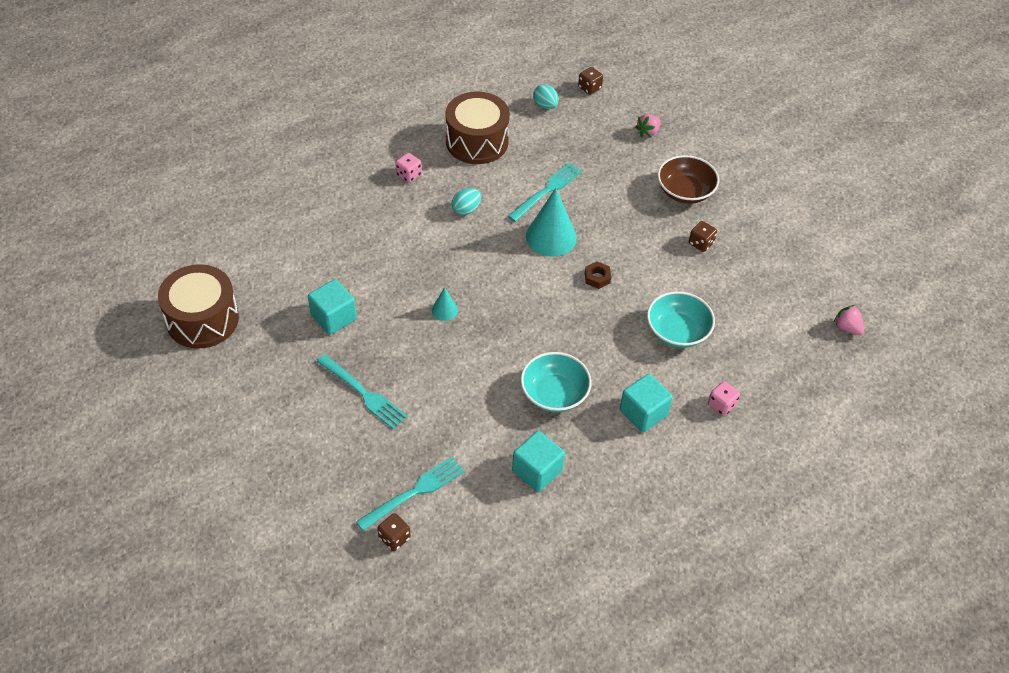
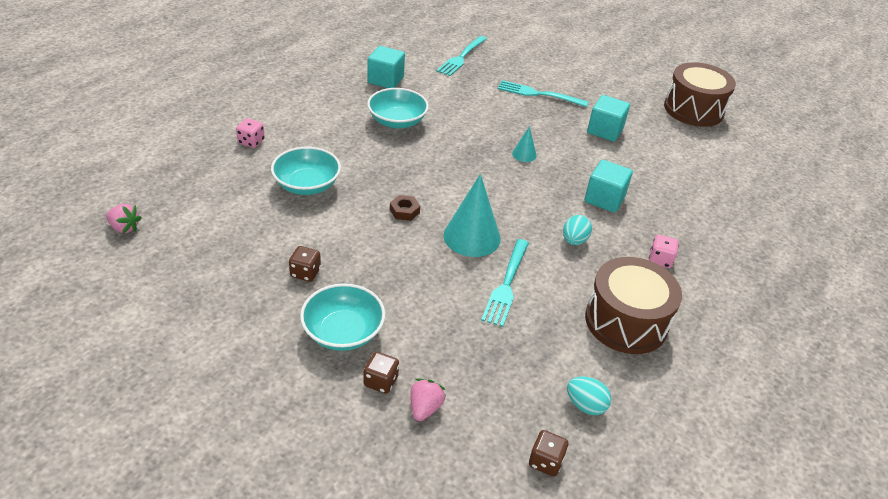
camera: 155 degrees right, 10 degrees down
brown dice [377,513,411,551] -> brown dice moved to [364,352,399,394]
turquoise cube [620,374,673,432] -> turquoise cube moved to [584,160,633,213]
brown bowl [657,155,719,204] -> turquoise bowl [300,283,385,351]

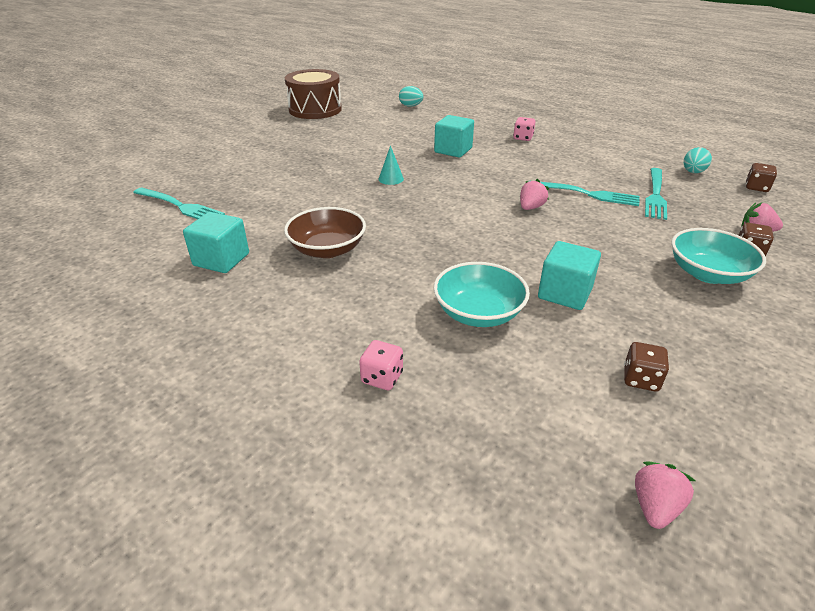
camera: 85 degrees left, 5 degrees down
brown dice [289,246,321,282] -> brown dice moved to [624,342,669,392]
turquoise bowl [367,88,429,129] -> brown bowl [284,207,366,258]
brown nut [390,195,420,221] -> none
turquoise cone [443,174,501,257] -> pink strawberry [520,179,549,210]
turquoise fork [498,80,589,107] -> turquoise fork moved to [645,168,667,220]
turquoise egg [563,215,592,245] -> turquoise egg moved to [399,86,424,107]
brown drum [585,257,682,354] -> none
turquoise cube [587,95,630,142] -> turquoise cube moved to [538,241,601,310]

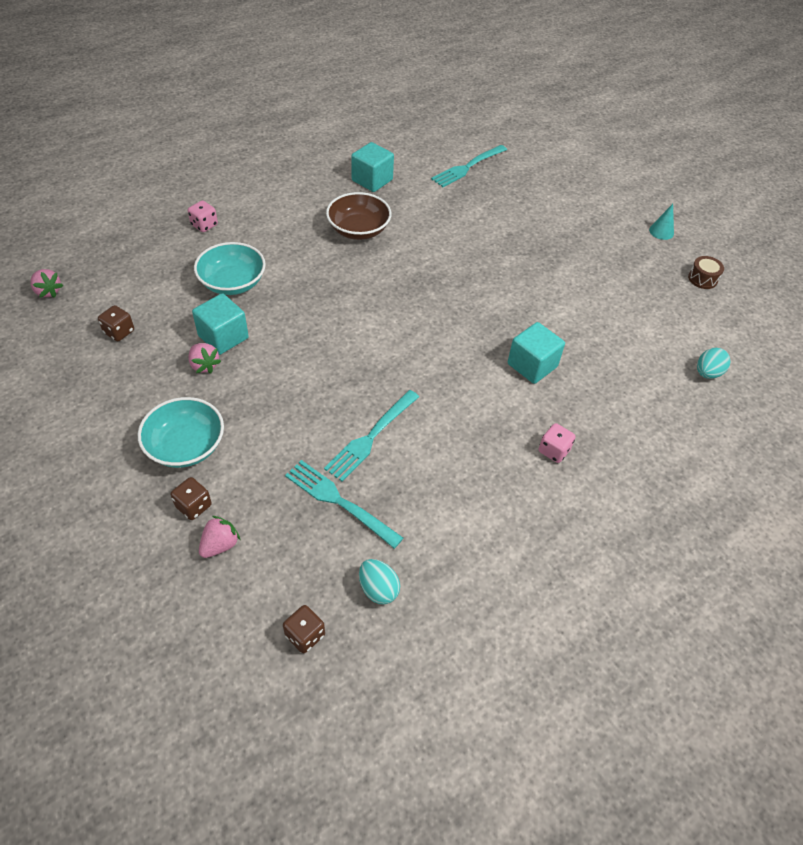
camera: 105 degrees right, 15 degrees up
brown drum [285,69,342,119] -> brown drum [688,256,724,289], size x0.41
turquoise cone [378,145,404,185] -> turquoise cone moved to [649,204,674,240]
pink strawberry [520,179,549,210] -> pink strawberry moved to [189,343,221,373]

